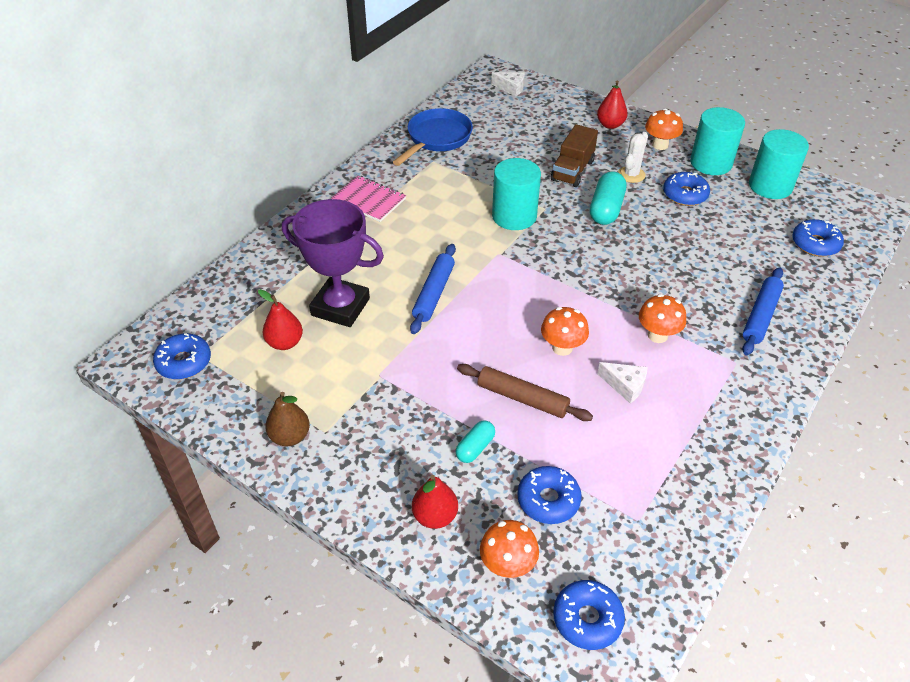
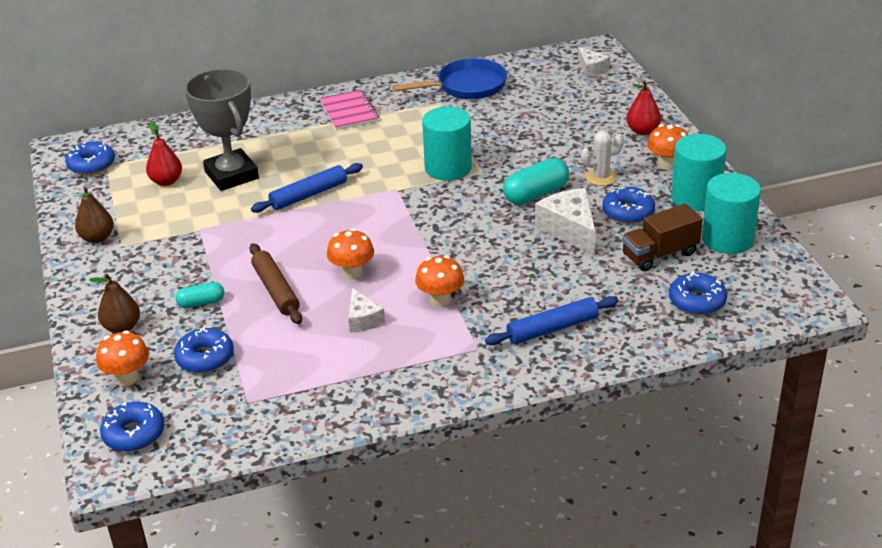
camera: 40 degrees right, 10 degrees down
purple trophy [282,199,384,327] -> grey trophy [185,69,259,191]
red pear [412,475,458,529] -> brown pear [89,273,140,333]
brown truck [551,124,598,187] -> brown truck moved to [622,204,703,271]
none -> white cheese [535,188,596,256]

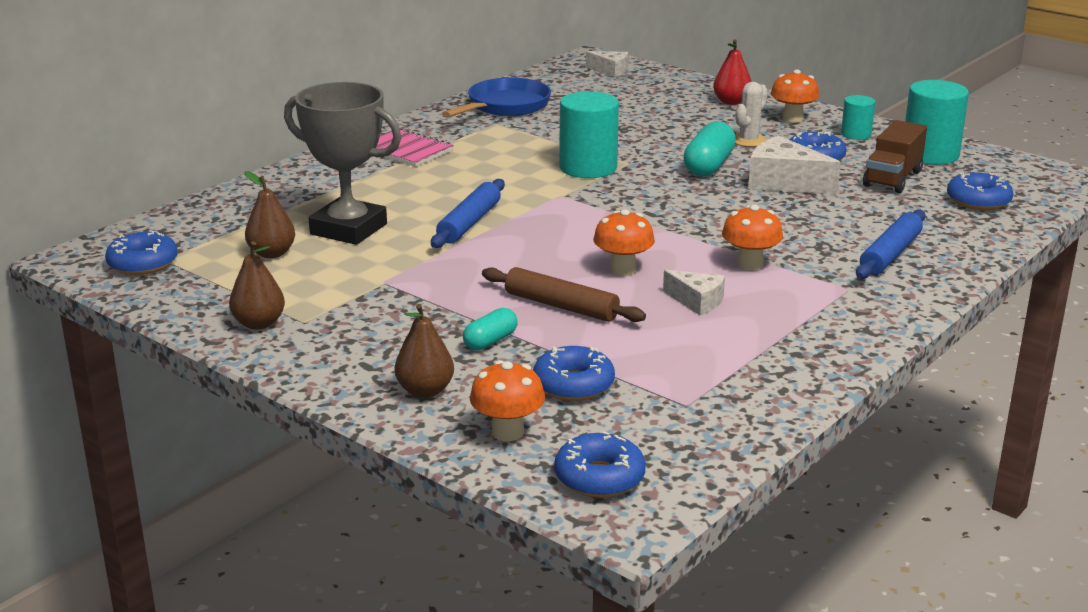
camera: 35 degrees left, 10 degrees down
red pear [146,122,182,186] -> brown pear [245,171,295,258]
turquoise cylinder [671,134,727,211] -> turquoise cylinder [841,95,875,140], size x0.55

